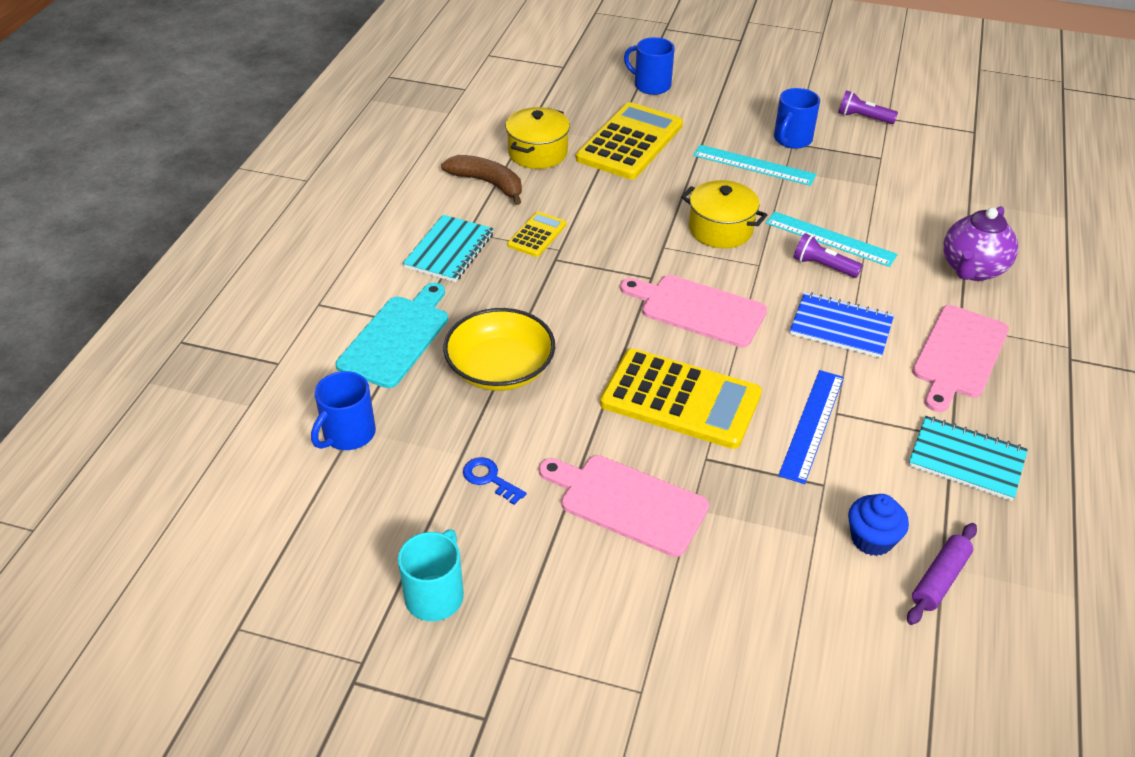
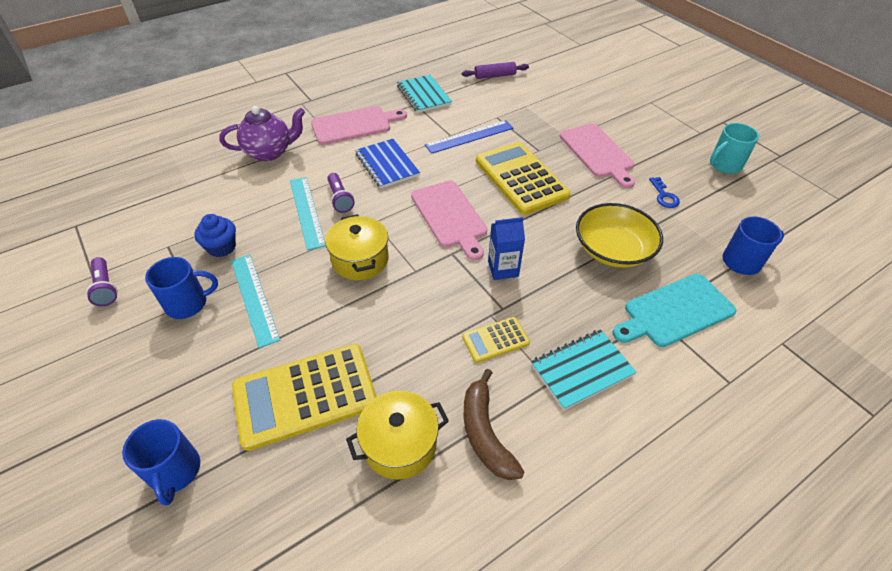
camera: 140 degrees left, 5 degrees up
blue cupcake [848,494,909,556] -> blue cupcake moved to [195,214,236,257]
none -> blue carton [488,217,525,280]

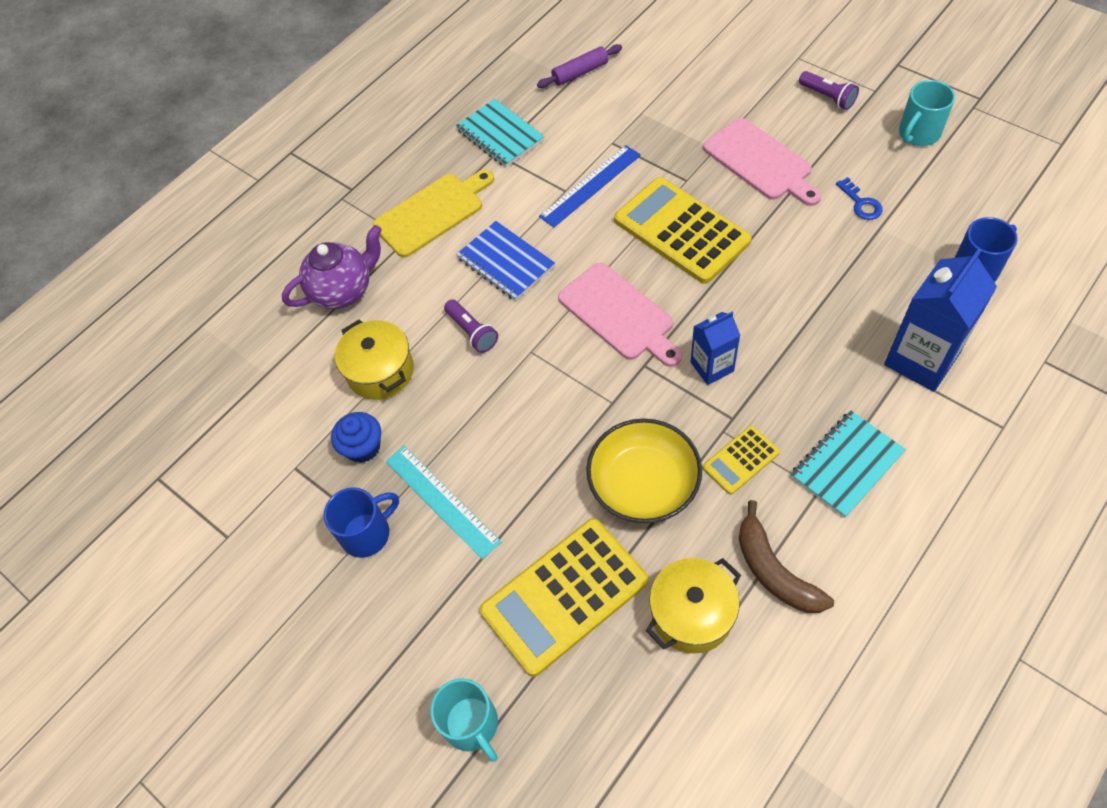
camera: 10 degrees left, 10 degrees up
purple flashlight [86,257,118,306] -> purple flashlight moved to [799,71,859,110]
blue mug [122,419,200,506] -> turquoise mug [430,678,498,762]
turquoise ruler [290,177,326,250] -> none
pink cutting board [311,106,407,145] -> yellow cutting board [373,169,494,258]
yellow pot [325,214,389,280] -> yellow pot moved to [335,320,414,400]
yellow bowl [576,203,663,268] -> yellow bowl moved to [586,418,702,523]
turquoise cutting board [613,274,737,347] -> blue carton [884,249,997,392]

